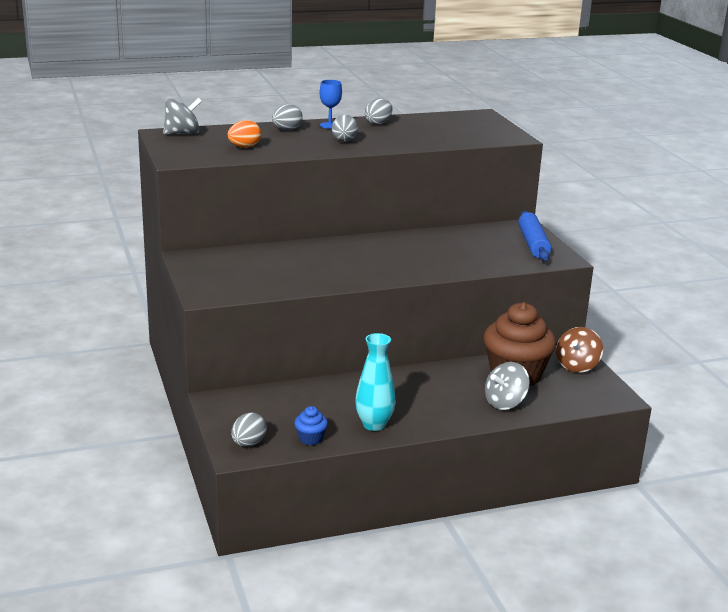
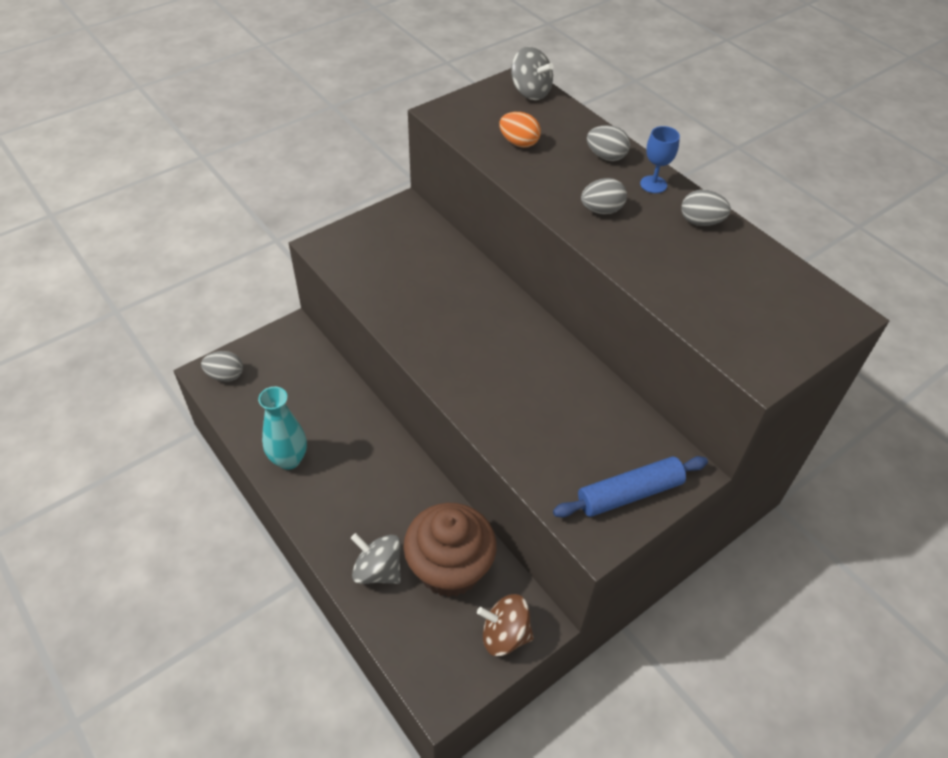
camera: 70 degrees right, 25 degrees up
blue cupcake [294,406,328,445] -> none

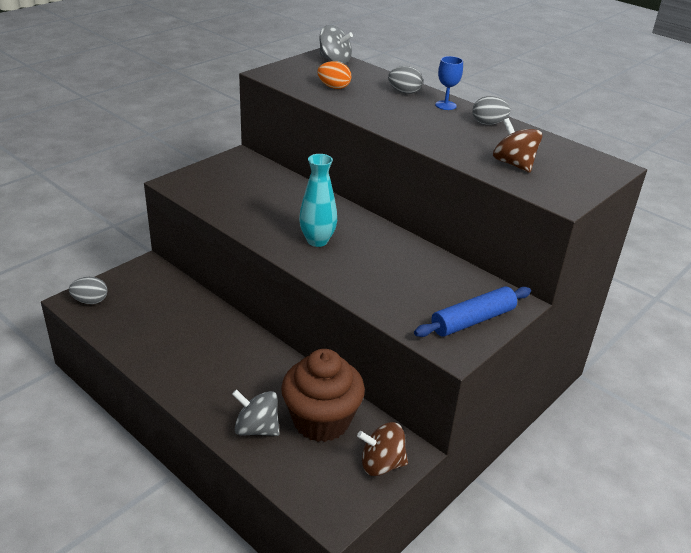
camera: 10 degrees left, 15 degrees down
turquoise vase [258,387,307,470] -> turquoise vase moved to [299,154,337,247]
grey egg [581,178,627,214] -> none
none -> brown spinning top [493,118,542,173]

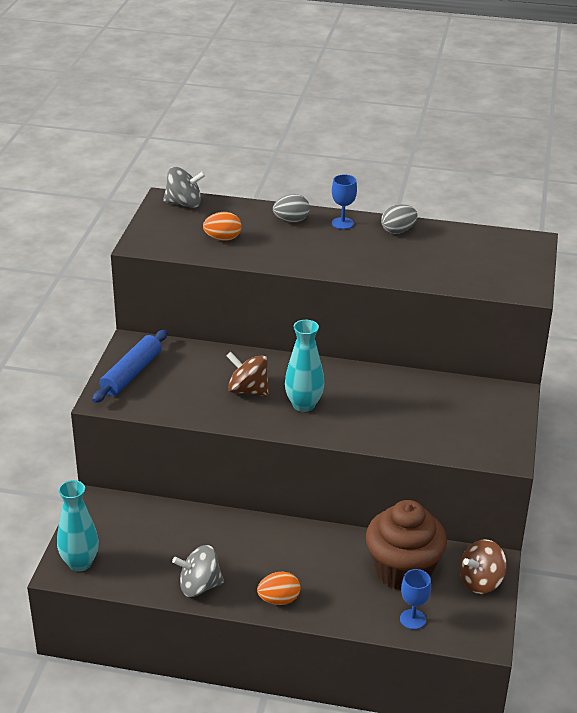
camera: 30 degrees left, 0 degrees up
grey egg [69,277,107,304] -> turquoise vase [57,480,99,572]
grey spinning top [232,389,280,436] -> grey spinning top moved to [172,545,224,597]
blue rolling pin [414,286,531,337] -> blue rolling pin moved to [92,330,167,403]
brown spinning top [493,118,542,173] -> brown spinning top moved to [227,352,269,396]
none -> orange egg [257,572,300,605]
none -> blue goblet [400,569,431,630]

